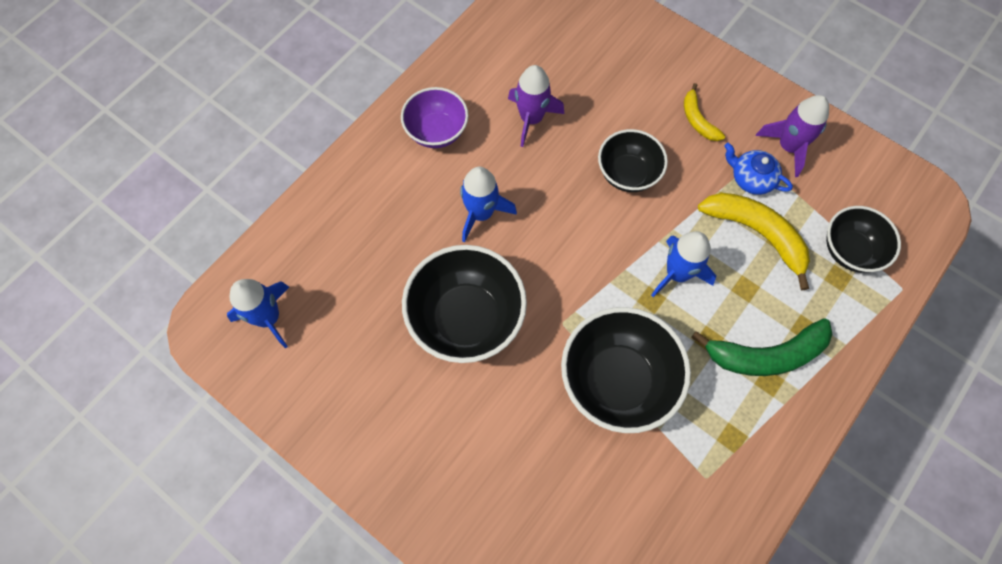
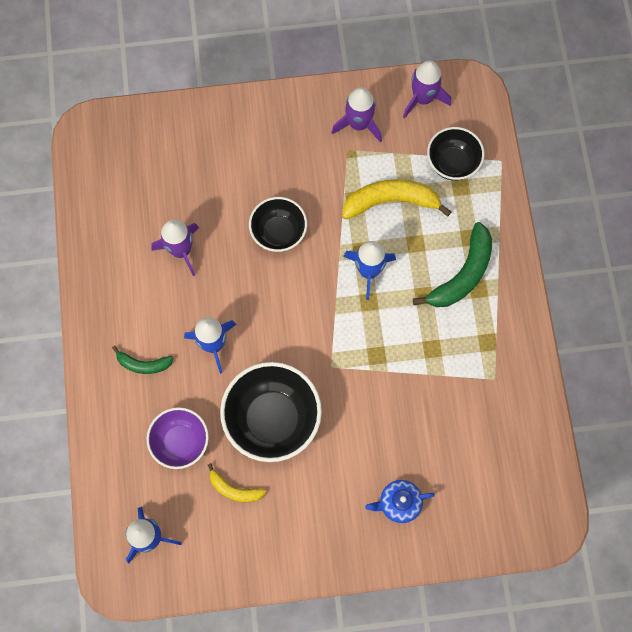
camera: 45 degrees left, 5 degrees up
purple bowl [401,87,468,148] -> purple bowl moved to [146,407,209,469]
black bowl [561,307,691,433] -> none
yellow banana [684,83,725,141] -> yellow banana moved to [208,463,266,502]
blue teapot [724,143,793,195] -> blue teapot moved to [365,480,435,523]
none -> green banana [112,346,174,374]
none -> purple rocket [403,60,451,118]

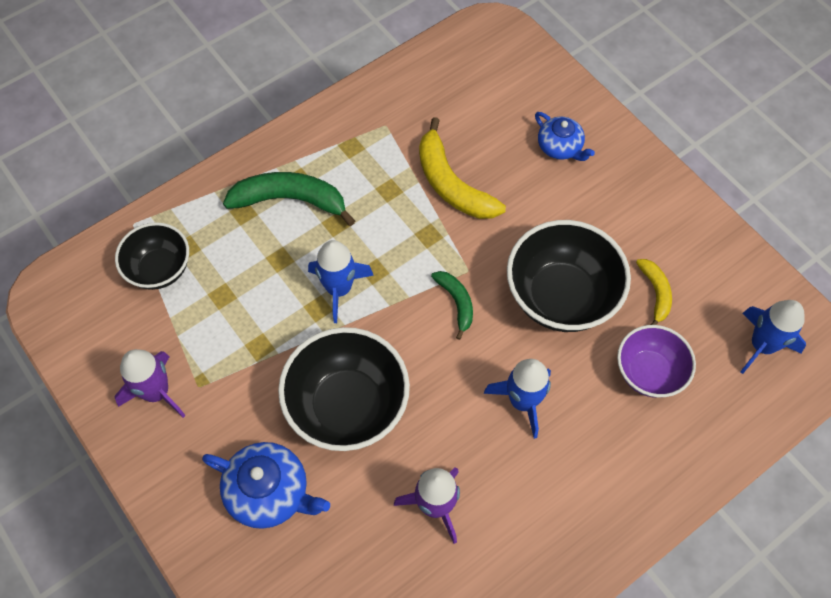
camera: 120 degrees left, 10 degrees down
green banana [112,346,174,374] -> green banana moved to [431,271,473,340]
black bowl [249,197,307,252] -> black bowl [278,327,410,451], size x1.62
yellow banana [342,179,452,220] -> yellow banana moved to [419,117,506,219]
purple rocket [403,60,451,118] -> none
none -> blue teapot [202,442,330,529]

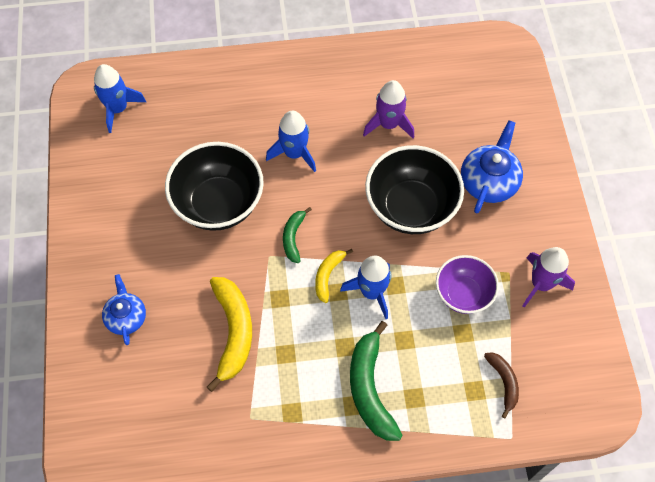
camera: 150 degrees left, 0 degrees up
black bowl [115,222,189,290] -> brown banana [484,352,519,418]
blue teapot [202,442,330,529] -> blue teapot turned 60 degrees clockwise [461,120,523,213]
green banana [223,172,355,226] -> green banana turned 45 degrees clockwise [350,321,403,441]
purple bowl [617,325,696,398] -> purple bowl moved to [436,255,499,314]
yellow banana [636,259,672,325] -> yellow banana moved to [315,249,353,303]

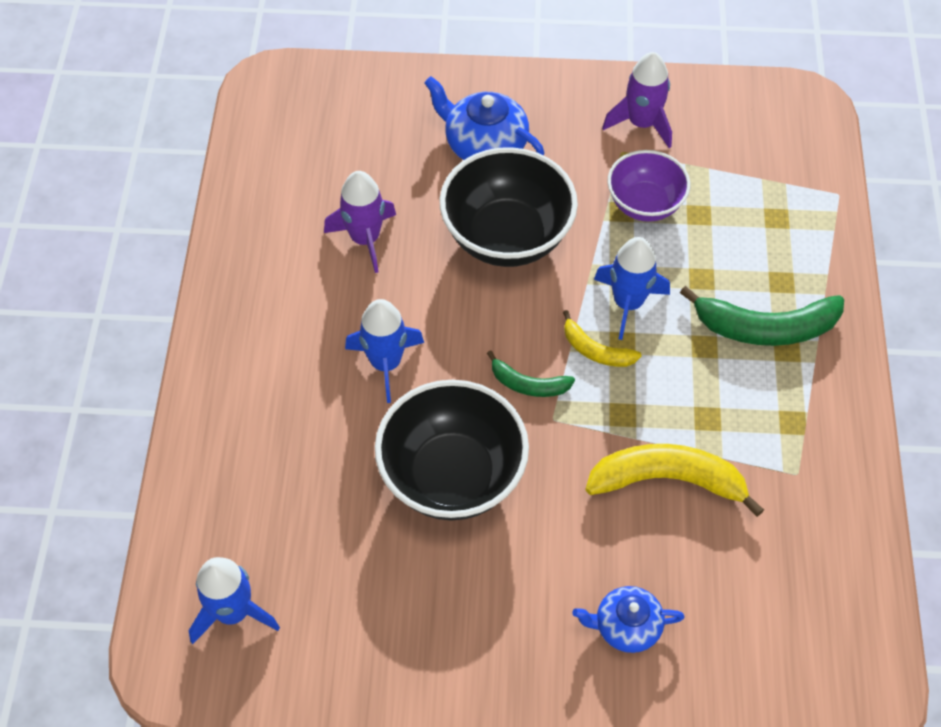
camera: 80 degrees left, 5 degrees down
brown banana [484,352,519,418] -> none

